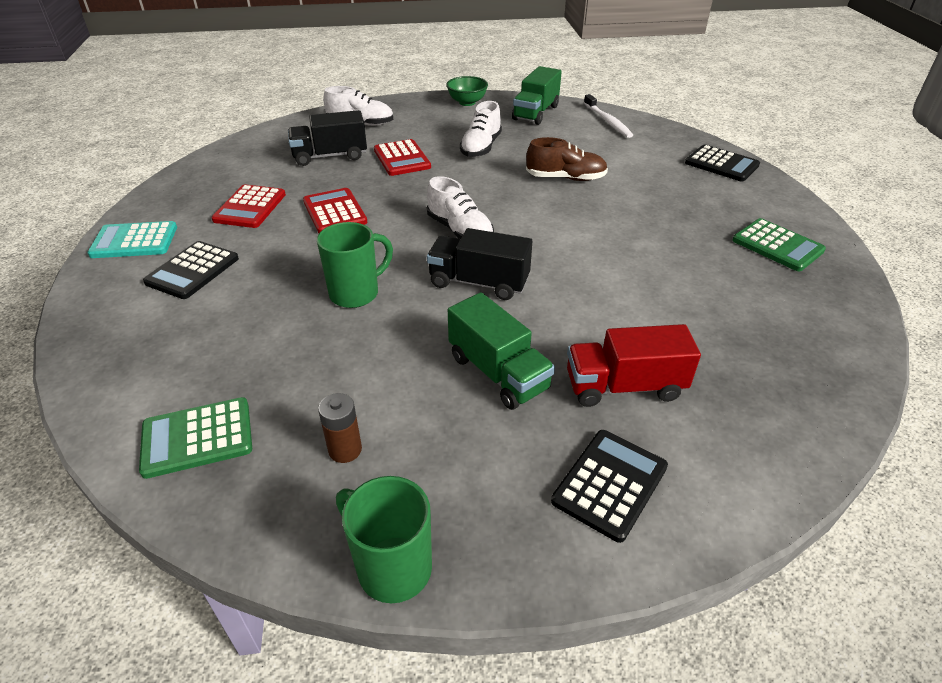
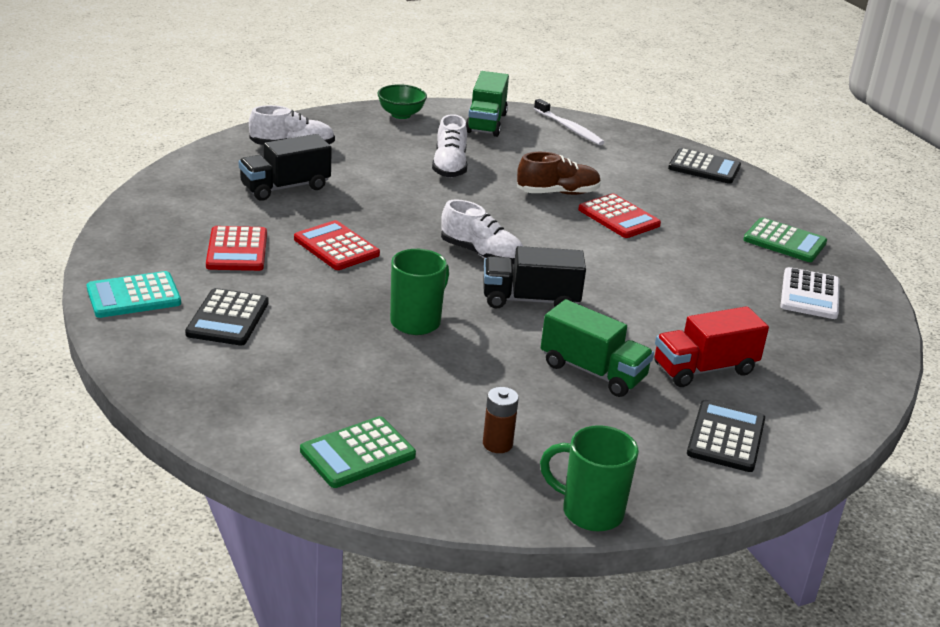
camera: 20 degrees left, 10 degrees down
red calculator [374,139,431,176] -> red calculator moved to [578,193,661,238]
none -> white calculator [781,267,840,319]

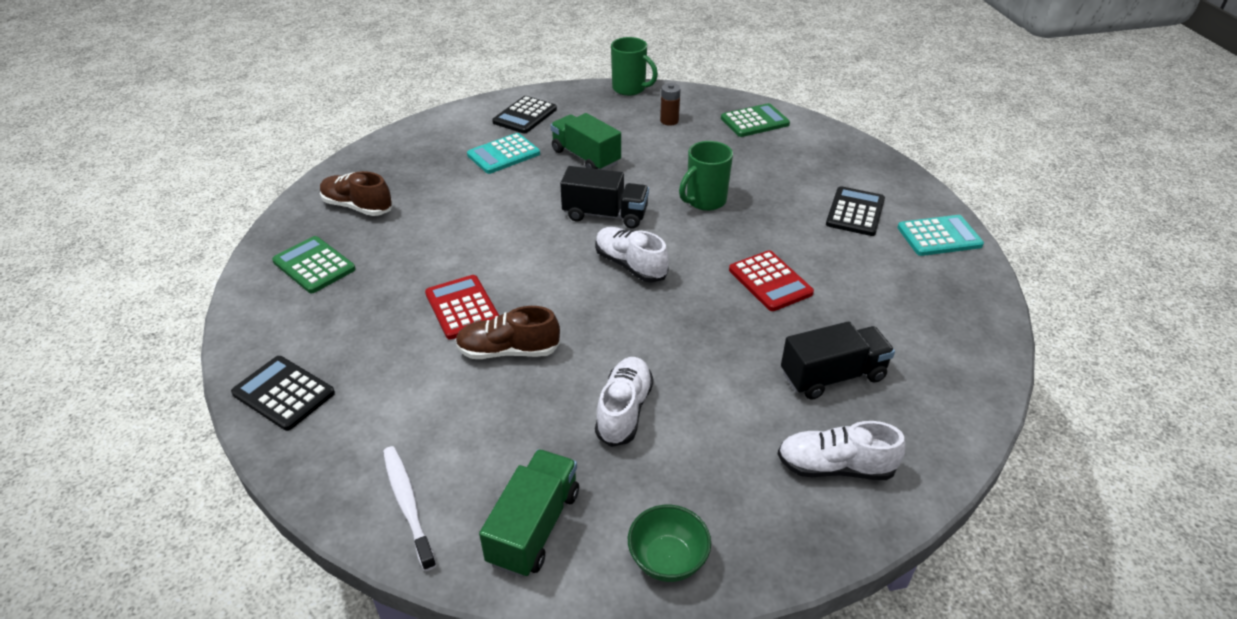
camera: 165 degrees left, 10 degrees up
red calculator [206,226,267,271] -> none
red truck [654,306,769,387] -> turquoise calculator [467,133,540,174]
white calculator [781,267,840,319] -> brown shoe [320,171,393,216]

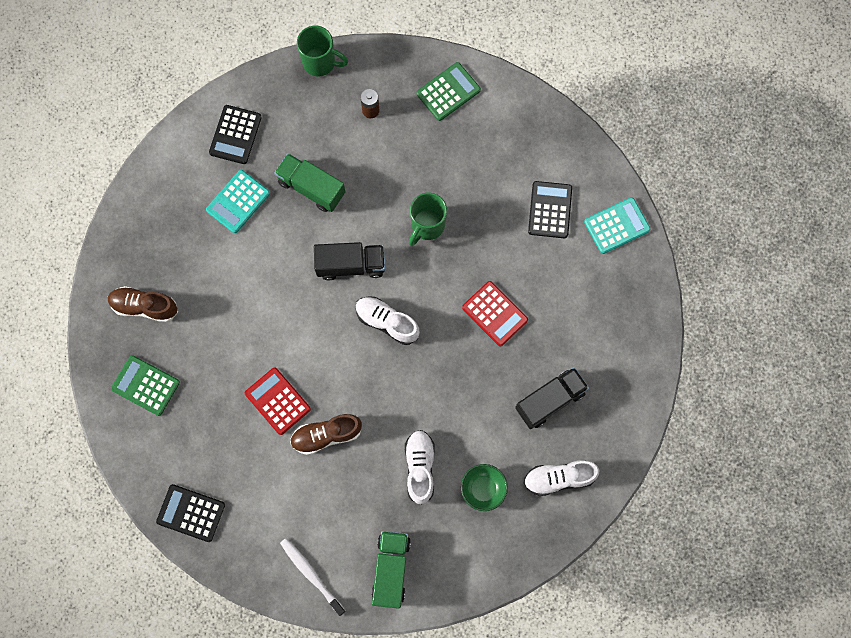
camera: 15 degrees left, 35 degrees up
green bowl [628,505,711,582] -> green bowl moved to [461,464,508,511]

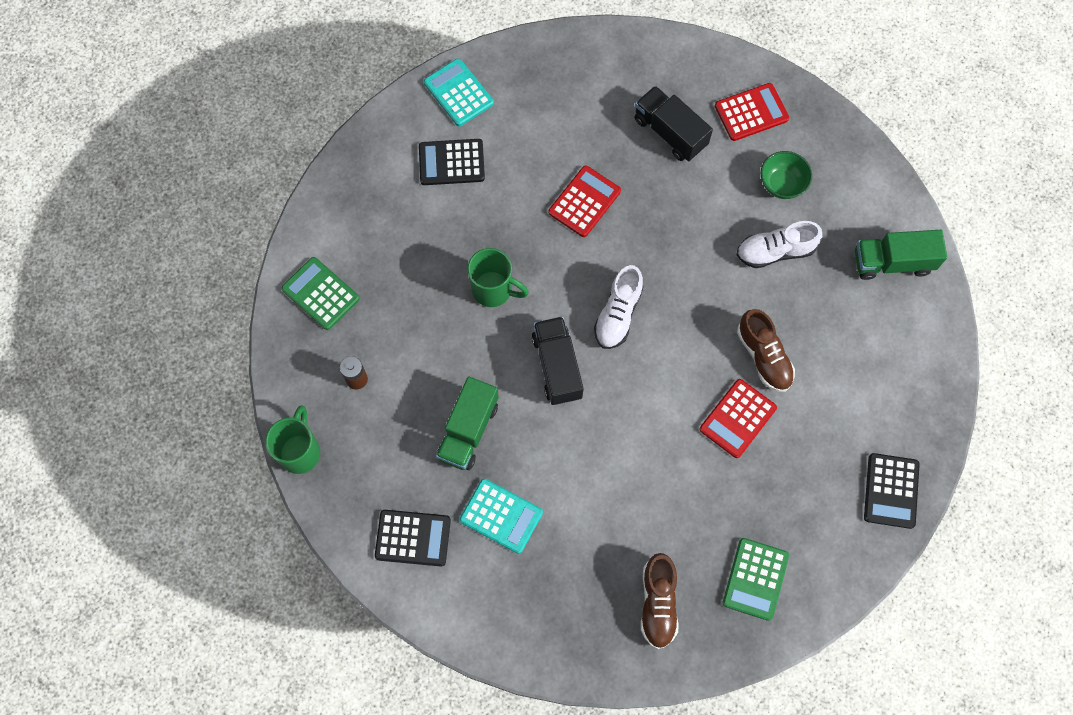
camera: 100 degrees left, 5 degrees down
white toothbrush [280,538,345,616] -> none
white shoe [523,460,599,496] -> red calculator [715,83,789,141]

